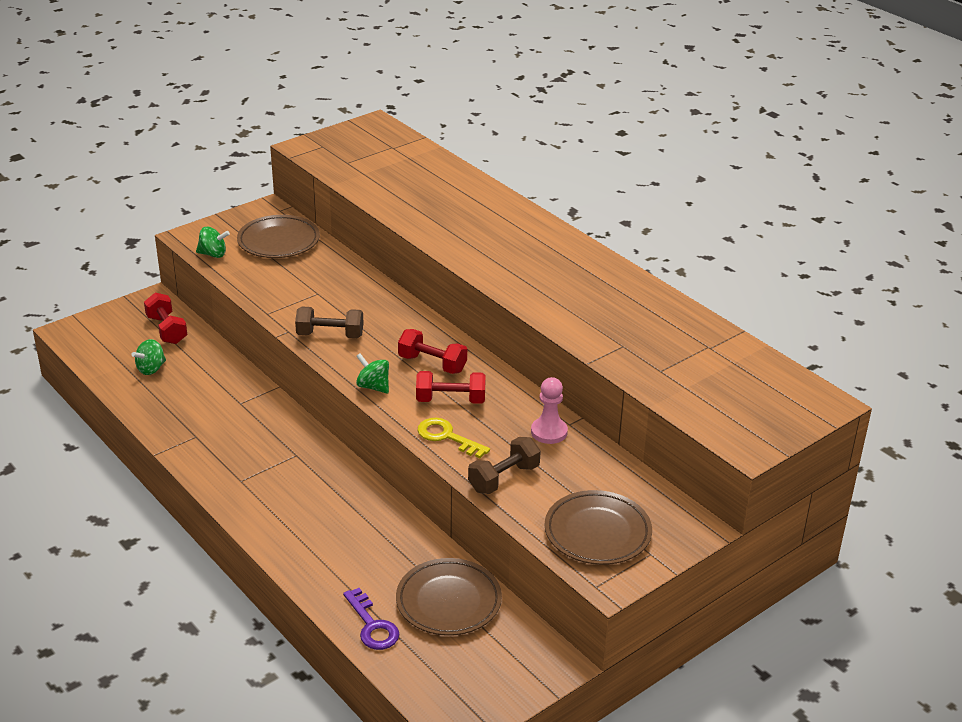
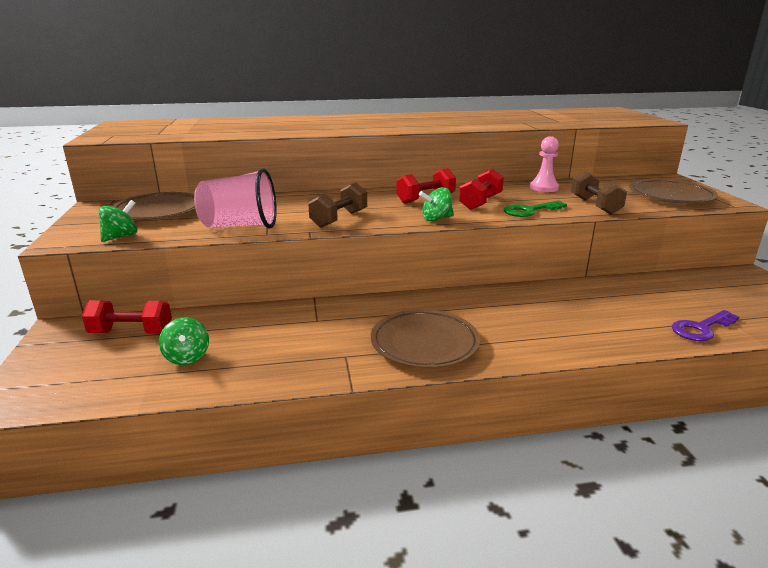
camera: 60 degrees left, 10 degrees down
purple key [343,588,399,650] -> purple key turned 150 degrees clockwise [672,310,739,341]
brown plate [396,558,502,636] -> brown plate moved to [371,309,480,369]
yellow key [417,418,490,458] -> green key [503,200,567,217]
none -> pink cup [194,168,277,229]

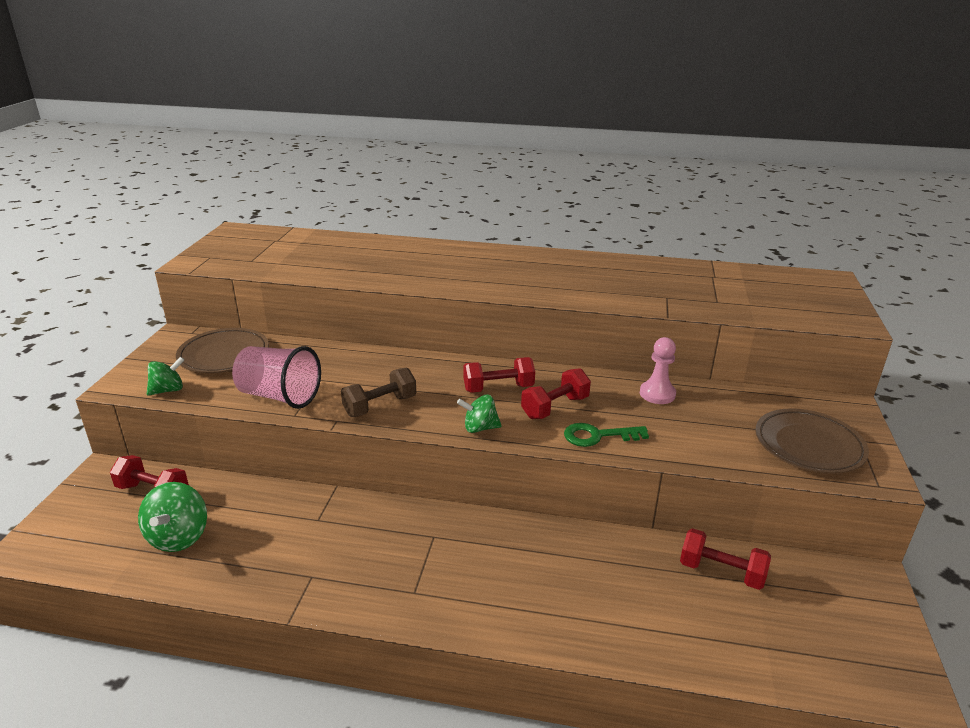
camera: 20 degrees right, 5 degrees up
green spinning top [159,317,209,365] -> green spinning top [138,482,207,552], size x1.52
brown plate [371,309,480,369] -> none
brown dumbbell [571,171,627,214] -> none
purple key [672,310,739,341] -> none
none -> red dumbbell [680,528,771,590]

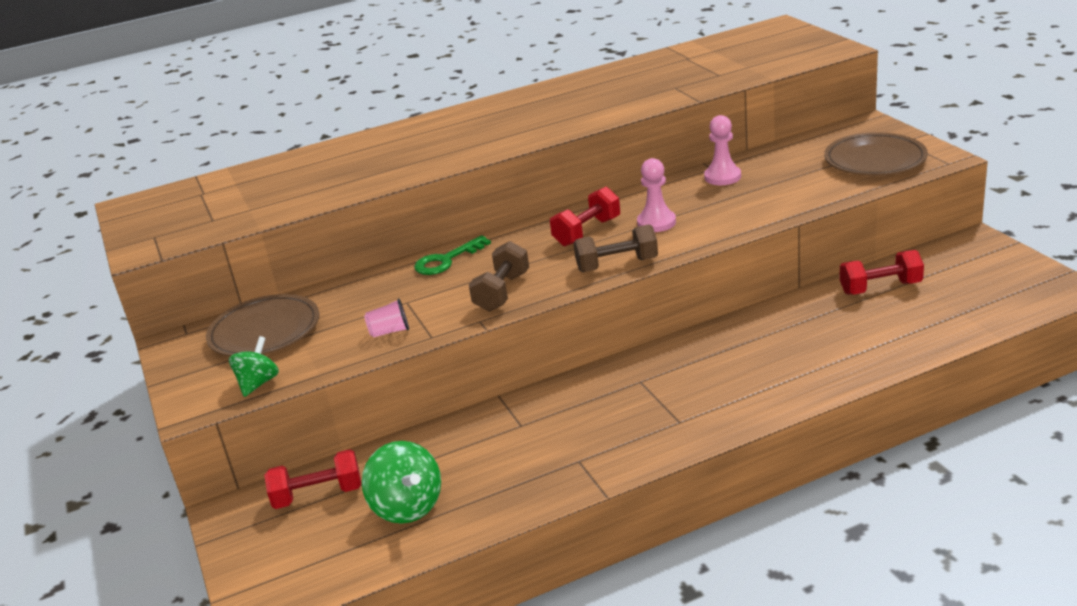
camera: 30 degrees left, 0 degrees up
pink cup [232,346,321,409] -> pink cup [364,298,409,338], size x0.46
green spinning top [457,394,502,433] -> brown dumbbell [573,224,658,272]
red dumbbell [521,368,591,419] -> pink pawn [637,158,676,232]
green key [564,423,649,447] -> green key moved to [414,235,491,275]

